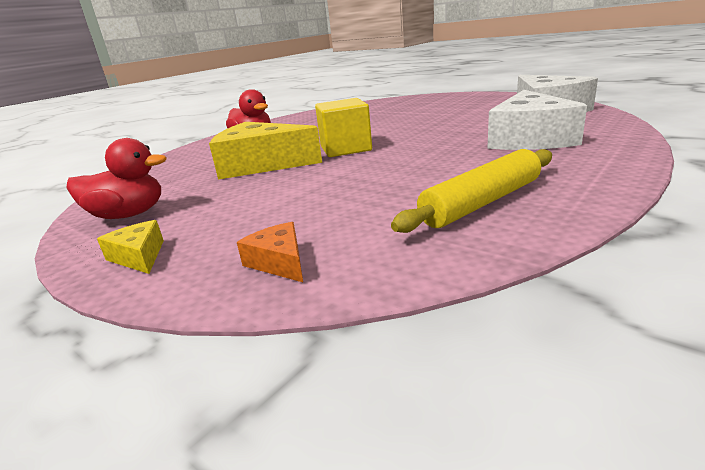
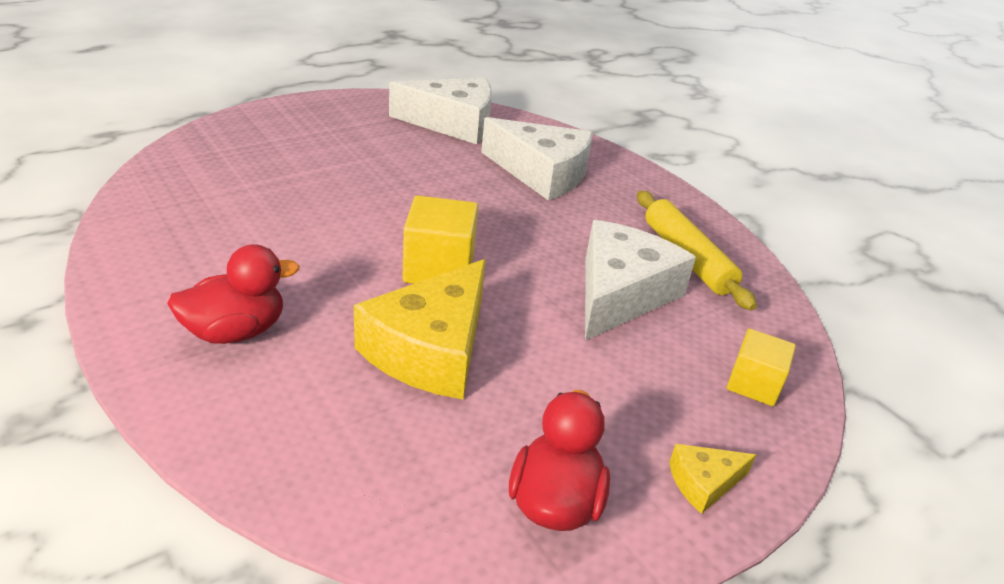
camera: 80 degrees left, 10 degrees up
orange cheese [237,222,303,282] -> yellow cube [727,328,796,406]
none -> white cheese [585,220,696,341]

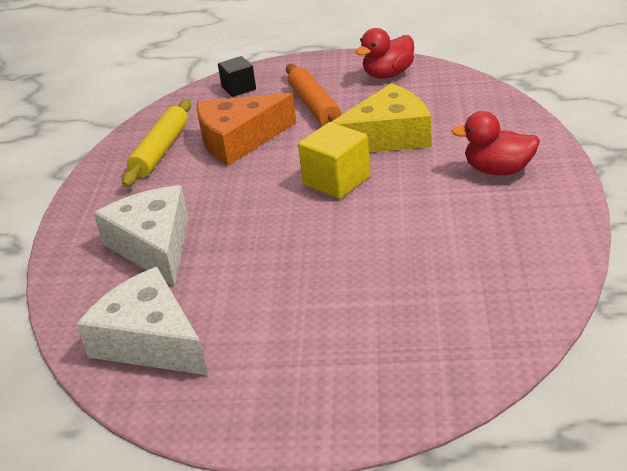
camera: 135 degrees left, 0 degrees up
white cheese [585,220,696,341] -> orange cheese [197,93,296,166]
yellow cheese [669,444,756,514] -> none
yellow cube [727,328,796,406] -> black cube [218,56,256,97]
none -> orange rolling pin [286,64,341,126]

